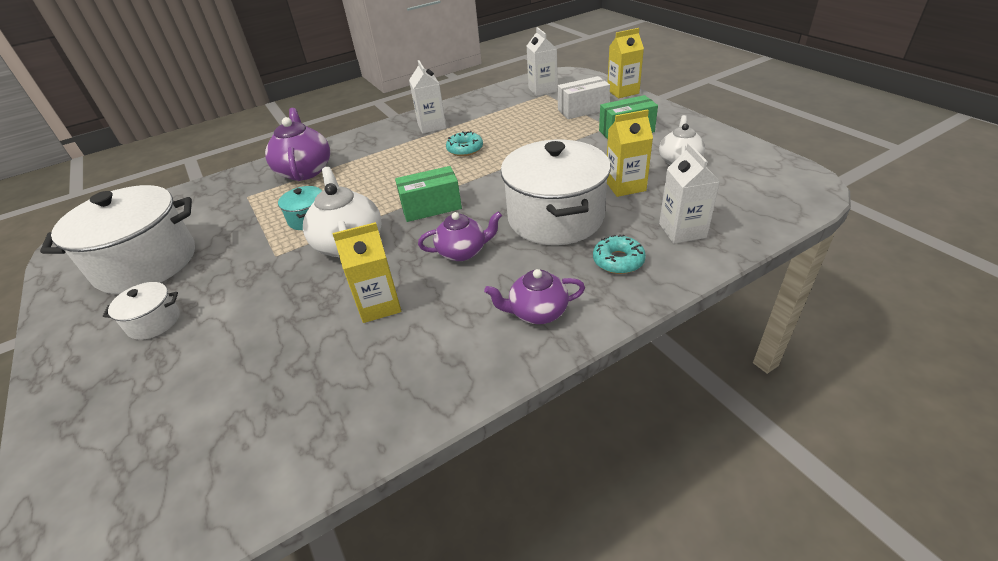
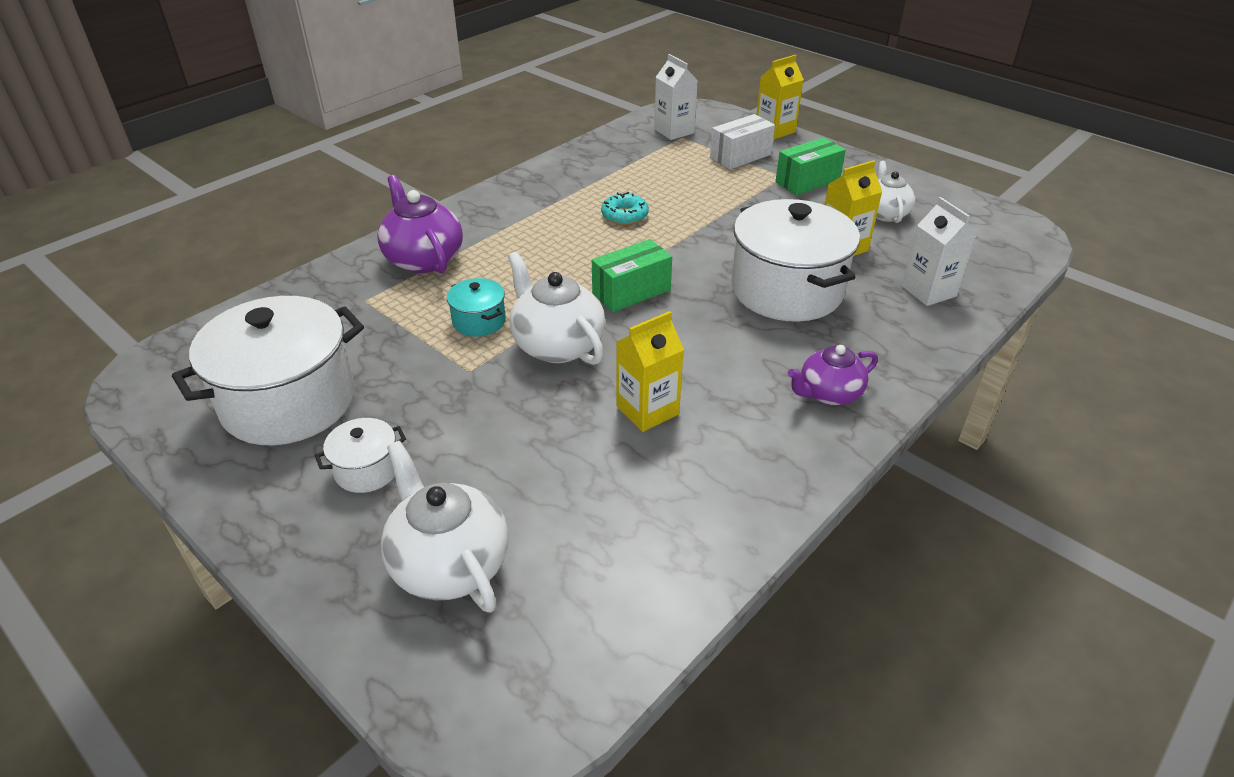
camera: 20 degrees left, 0 degrees up
white carton [409,60,446,134] -> none
purple teapot [418,211,502,261] -> none
turquoise donut [593,234,646,274] -> none
none -> white teapot [381,441,509,613]

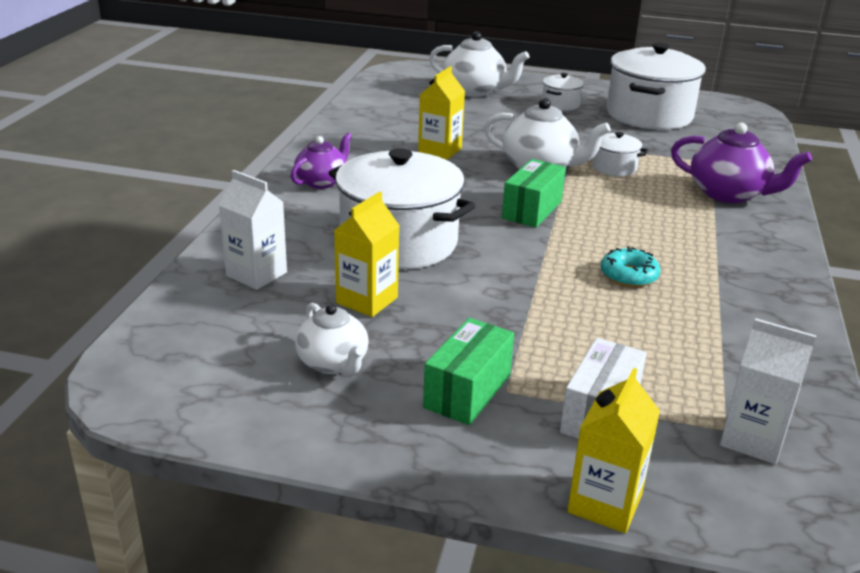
camera: 150 degrees right, 10 degrees down
turquoise pot [447,278,506,337] -> white pot [592,132,648,176]

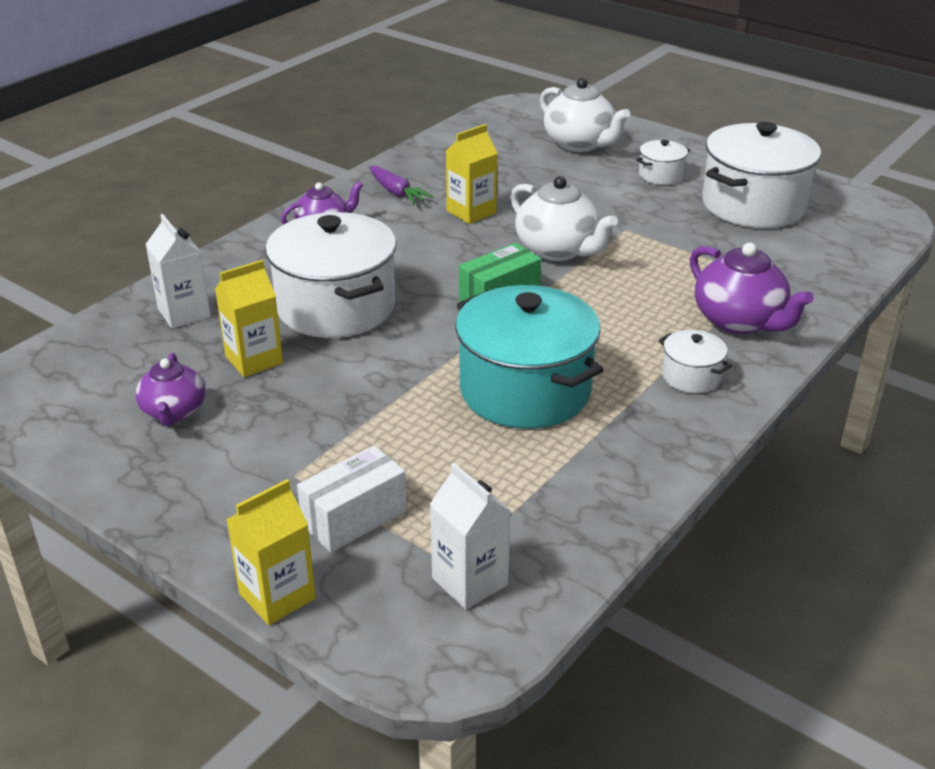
camera: 25 degrees right, 5 degrees up
white teapot [295,303,369,375] -> purple teapot [136,353,205,426]
green box [423,318,514,425] -> none
white pot [592,132,648,176] -> white pot moved to [659,330,732,393]
turquoise donut [601,247,660,287] -> turquoise pot [455,285,604,429]
none -> purple carrot [369,166,433,204]

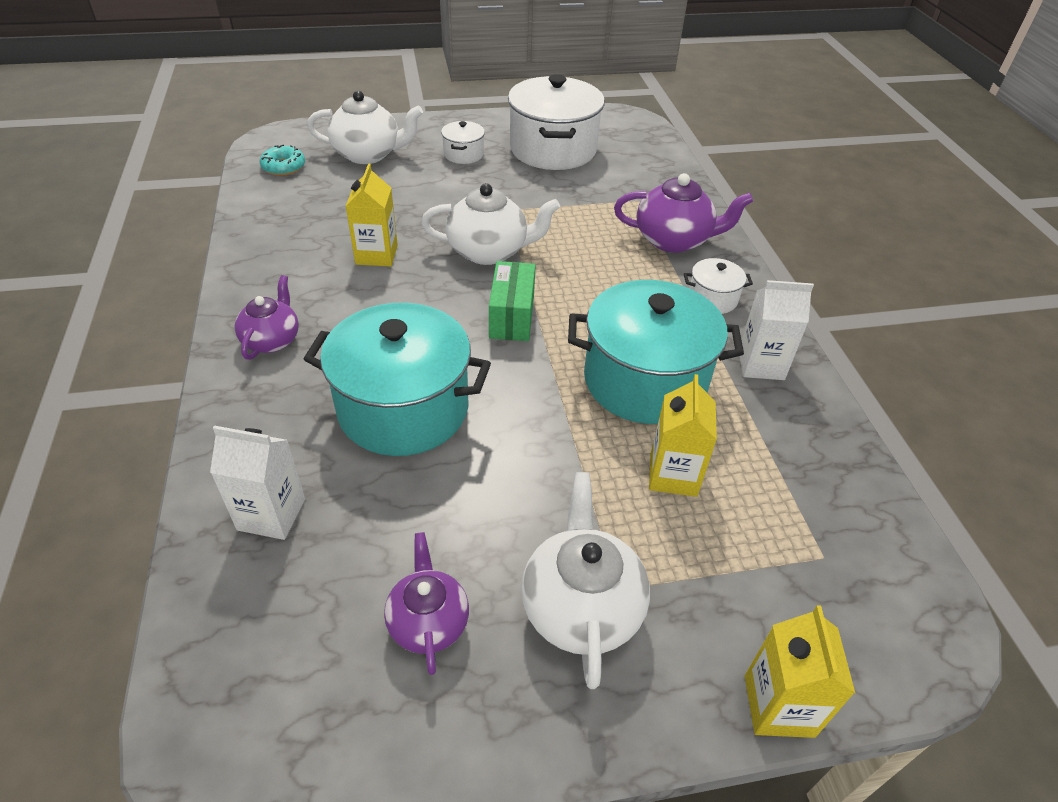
camera: 50 degrees left, 10 degrees up
purple teapot [136,353,205,426] -> purple teapot turned 135 degrees counterclockwise [384,532,469,675]
yellow carton [215,260,283,377] -> yellow carton moved to [649,374,717,497]
white pot [265,212,396,338] -> turquoise pot [304,303,491,456]
white box [297,446,407,553] -> none
purple carrot [369,166,433,204] -> none
white carton [430,463,511,610] -> white carton moved to [740,280,814,380]
none -> turquoise donut [259,145,305,176]
none -> white teapot [521,472,650,689]

